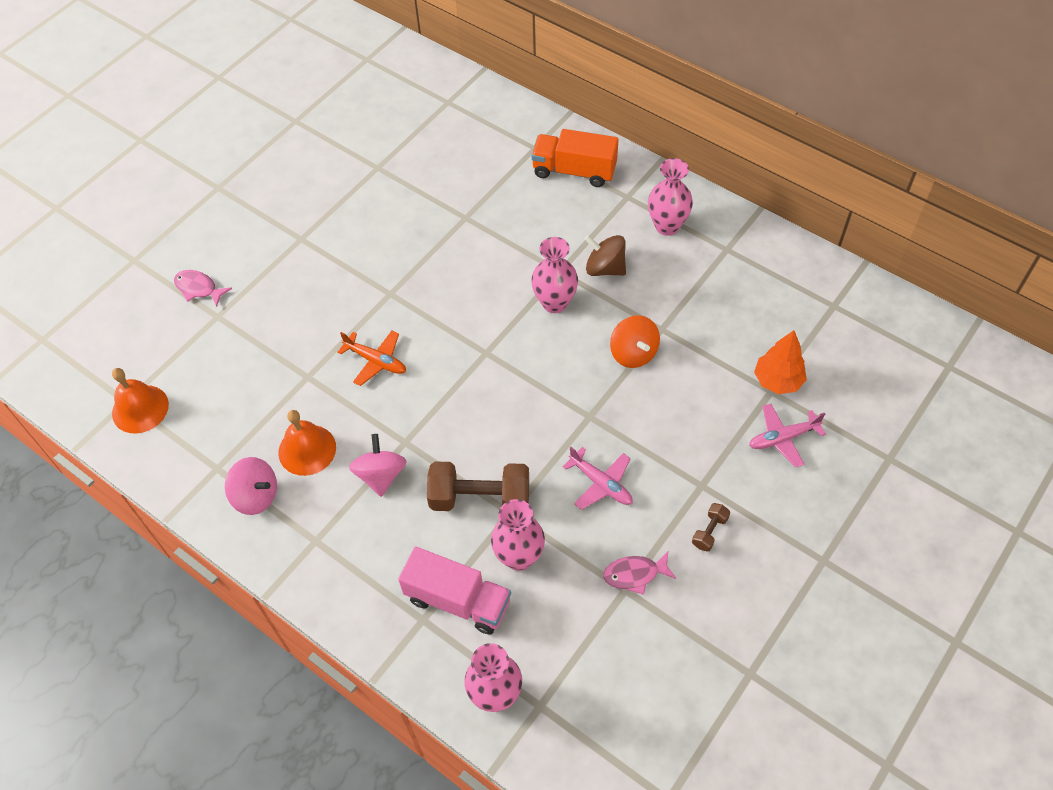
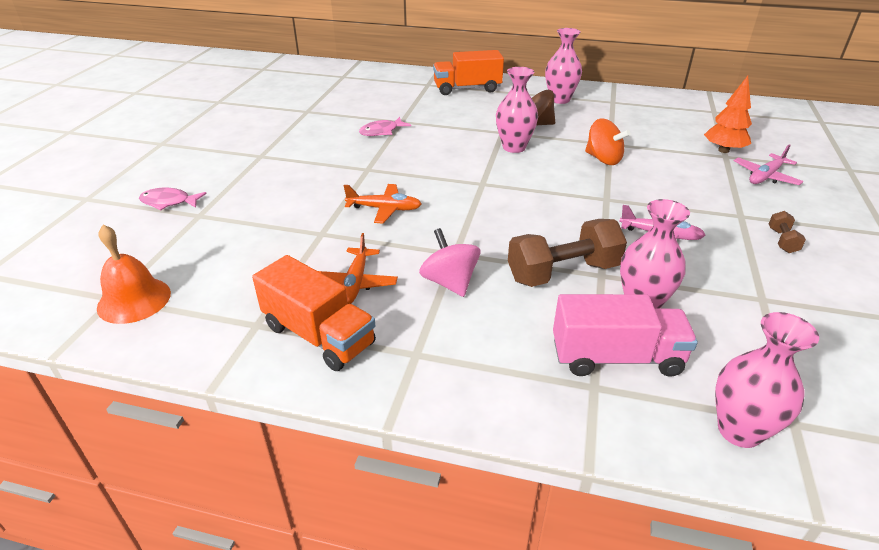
camera: 25 degrees left, 20 degrees down
pink spinning top [225,457,277,515] -> orange truck [252,255,376,371]
orange bell [278,410,336,476] -> orange plane [318,233,398,304]
pink fish [603,552,676,595] -> pink fish moved to [359,117,411,136]

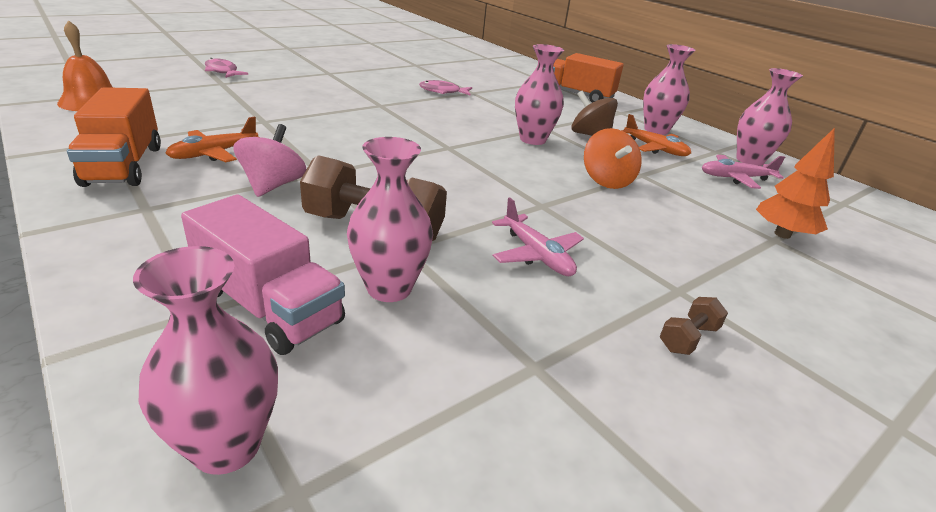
camera: 35 degrees right, 5 degrees down
orange plane [343,184,421,224] -> orange plane moved to [621,114,691,156]
pink plane [734,144,804,185] -> pink plane moved to [702,155,785,189]
none -> pink vase [736,68,803,166]

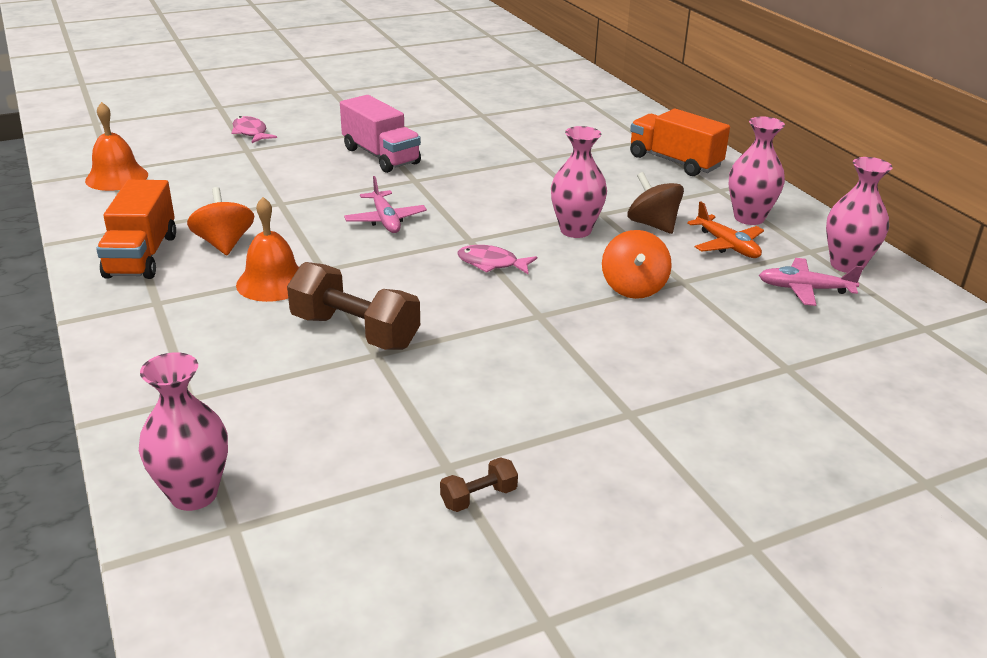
camera: 15 degrees right, 0 degrees up
orange plane [165,116,258,162] -> orange spinning top [187,187,254,255]
pink truck [181,195,345,355] -> pink truck moved to [340,95,421,173]
pink spinning top [233,124,306,197] -> orange bell [236,197,299,302]
pink vase [347,137,433,302] -> none
pink fish [419,80,472,95] -> pink fish moved to [457,245,537,274]
pink plane [492,198,584,276] -> pink plane moved to [344,176,427,233]
brown dumbbell [660,297,728,355] -> brown dumbbell moved to [440,457,518,512]
orange tree [756,128,835,239] -> none

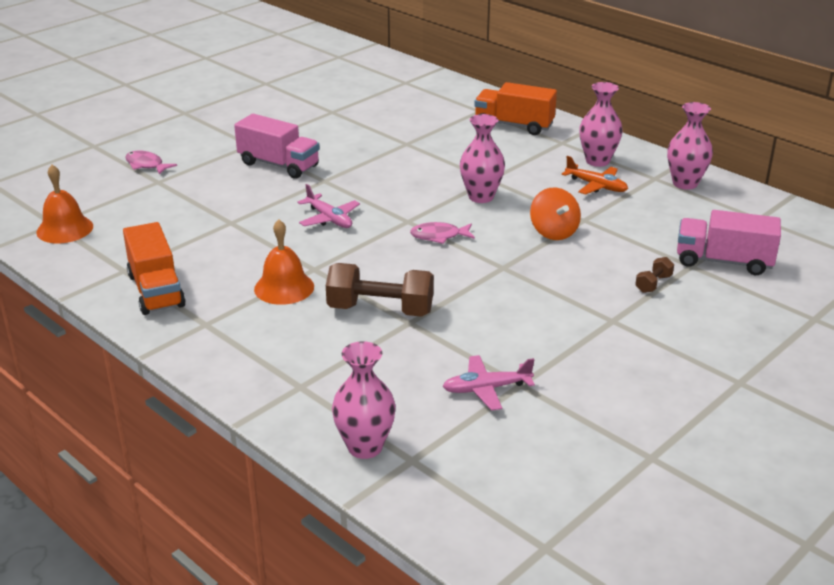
camera: 20 degrees left, 0 degrees up
orange spinning top [187,187,254,255] -> none
brown dumbbell [440,457,518,512] -> brown dumbbell moved to [635,257,674,293]
brown spinning top [627,172,684,234] -> none
pink plane [759,258,864,306] -> pink plane moved to [442,355,535,411]
none -> pink truck [677,210,781,275]

